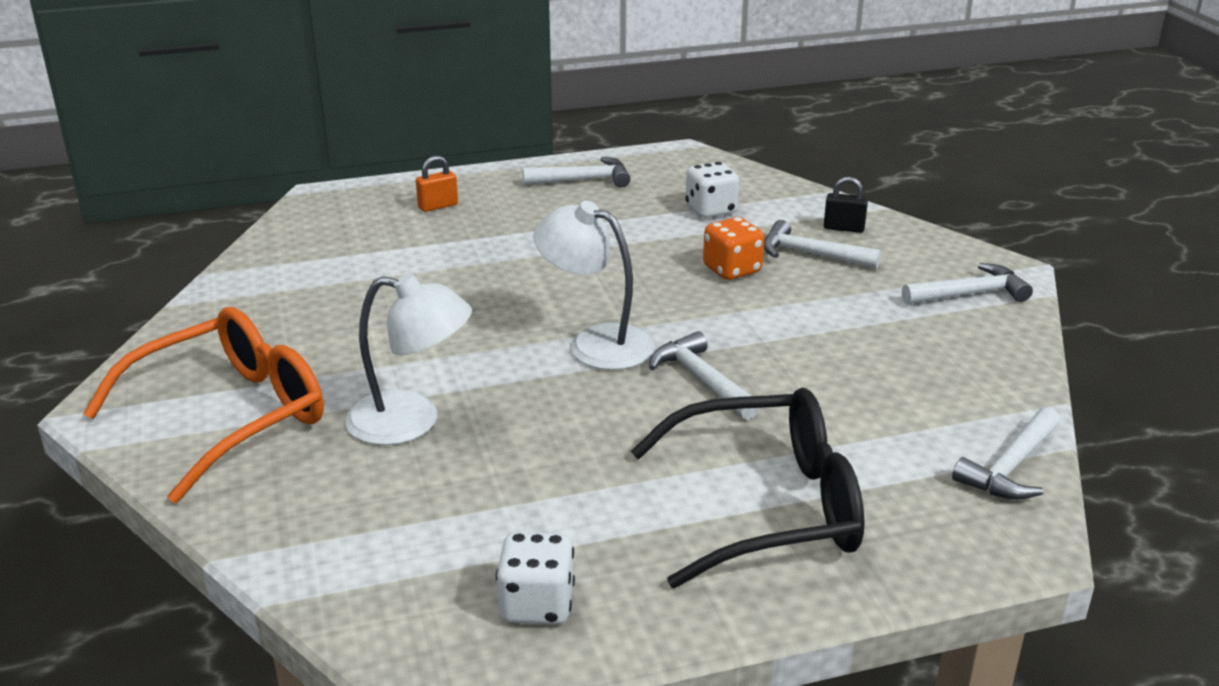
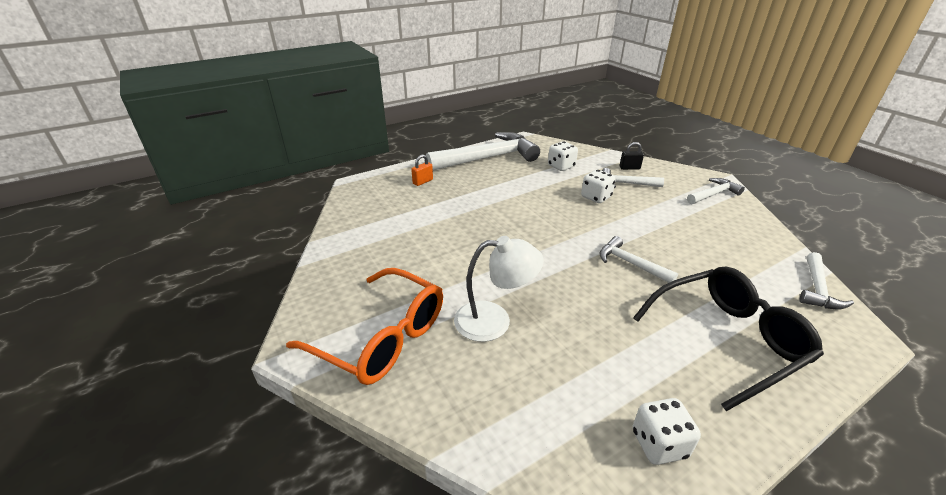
camera: 15 degrees left, 5 degrees up
orange glasses [83,307,324,503] -> orange glasses turned 90 degrees clockwise [286,268,443,385]
white hammer [523,157,630,187] -> white hammer [426,132,540,170], size x2.01
white lamp [533,201,654,370] -> none
orange dice [703,217,764,280] -> white dice [581,170,616,203]

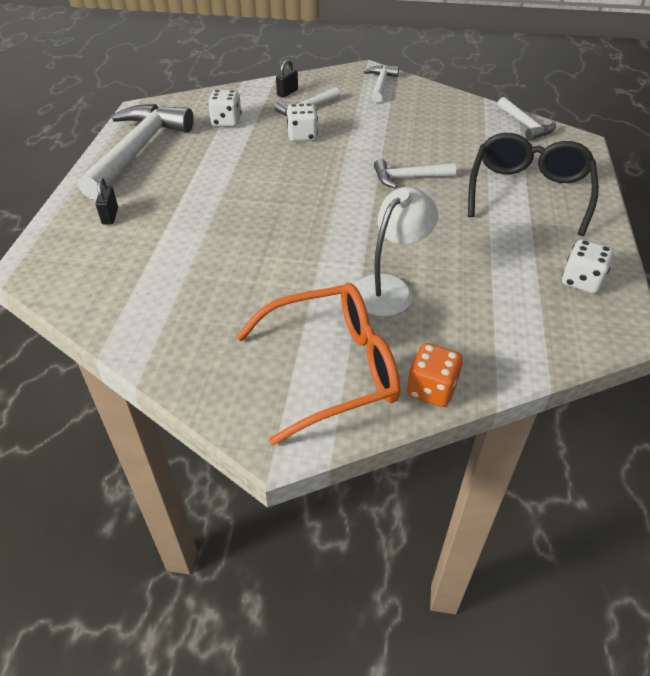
camera: 50 degrees left, 10 degrees up
orange padlock [411,155,433,186] -> black padlock [96,178,118,225]
none -> orange dice [406,343,463,407]

